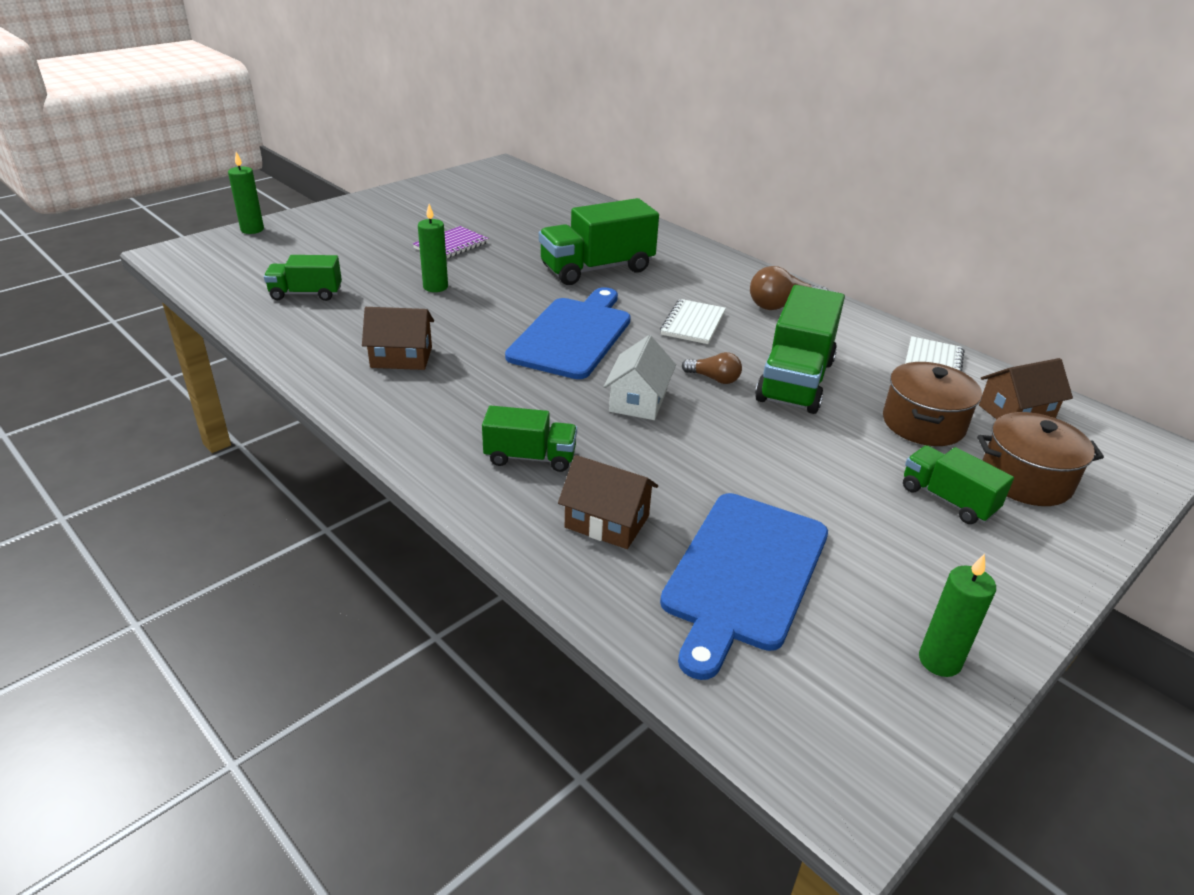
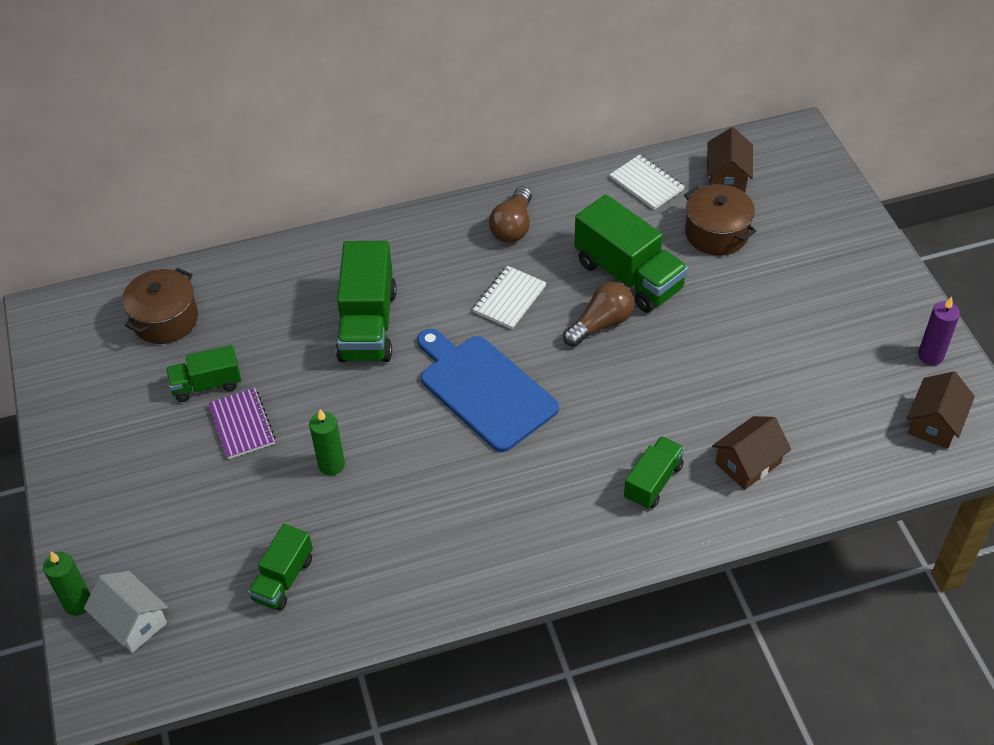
camera: 60 degrees left, 15 degrees up
brown house [362,307,434,370] -> brown house moved to [907,371,975,449]
white house [603,335,676,420] -> white house moved to [84,571,168,653]
white notebook [660,299,726,344] -> white notebook turned 75 degrees clockwise [473,266,546,329]
blue cutting board [660,493,828,680] -> none
brown light bulb [682,352,742,384] -> brown light bulb [563,282,634,347], size x1.57
green truck [903,445,1014,524] -> green truck moved to [166,345,241,402]
green candle [919,554,996,677] -> purple candle [918,297,960,365]
brown pot [977,412,1104,506] -> brown pot moved to [122,268,198,344]

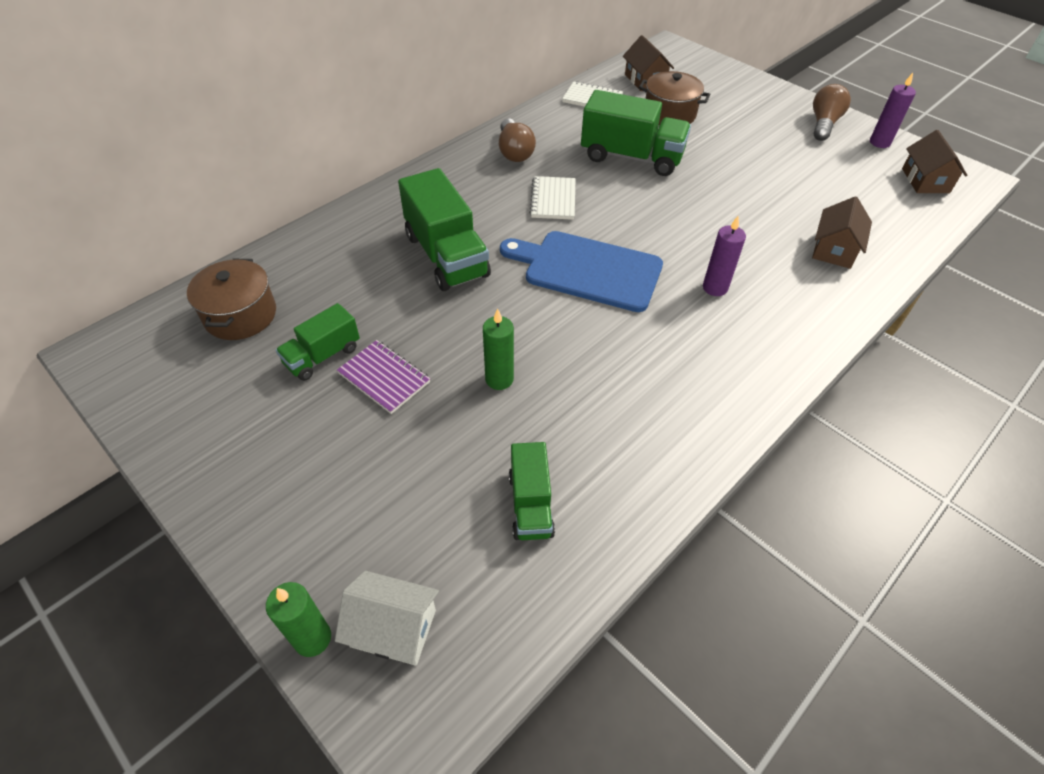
camera: 30 degrees left, 0 degrees up
brown light bulb [563,282,634,347] -> brown light bulb moved to [813,84,851,141]
green truck [624,436,685,509] -> none
none -> purple candle [703,216,746,296]

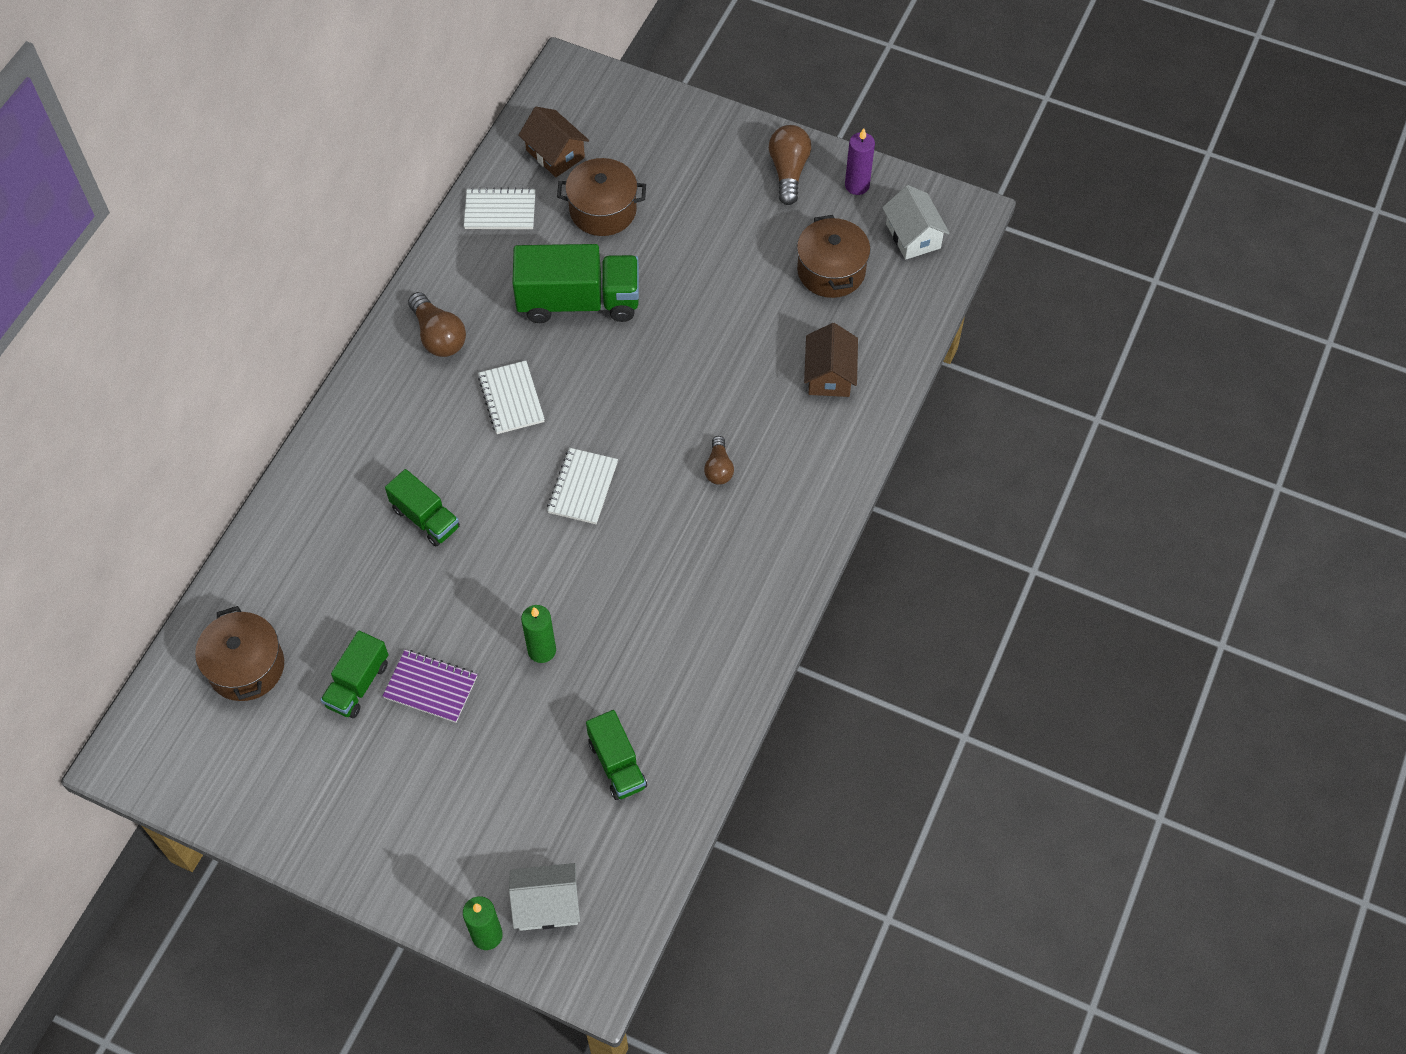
camera: 20 degrees left, 10 degrees up
green truck [398,168,491,291] -> green truck [385,469,460,546], size x0.57
blue cutting board [500,231,663,312] -> white notebook [547,448,618,524]
purple candle [703,216,746,296] -> brown light bulb [704,436,734,485]
brown house [902,130,967,193] -> white house [882,185,950,260]
none -> brown pot [797,215,870,298]

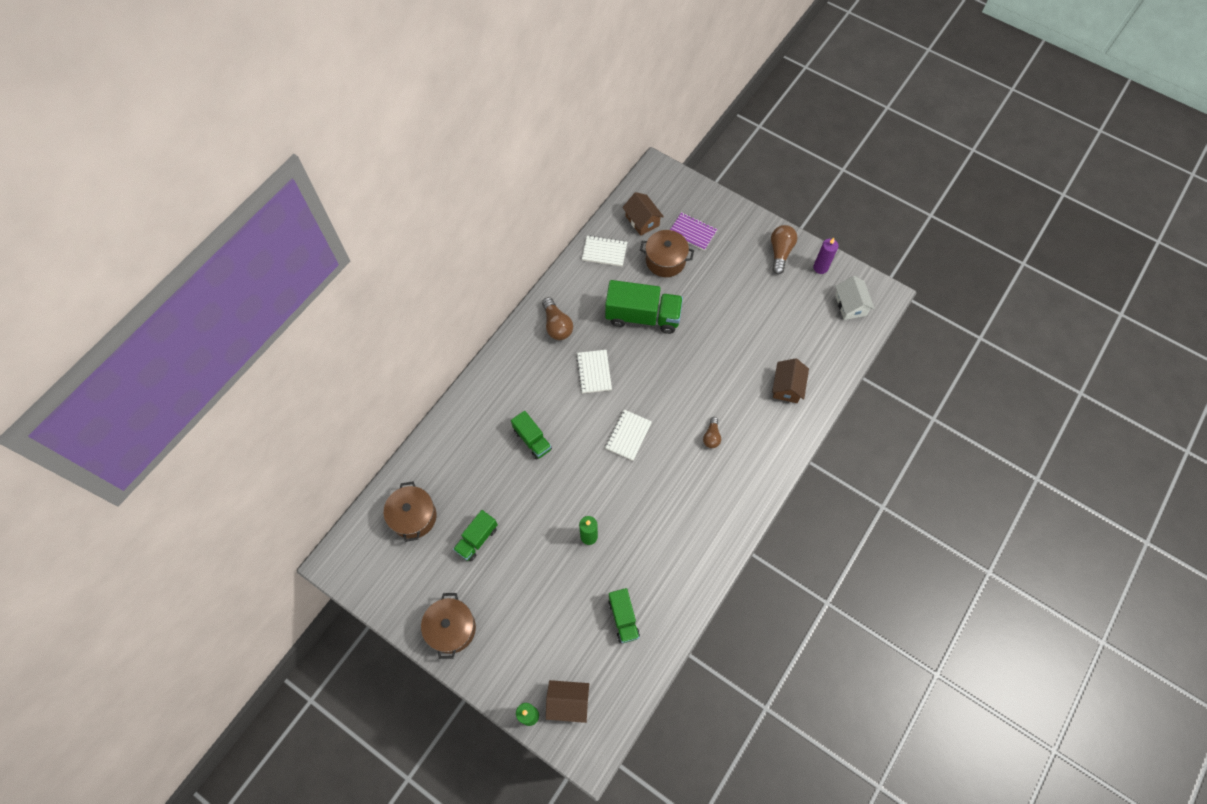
camera: 10 degrees right, 5 degrees up
purple notebook [383,650,477,723] -> purple notebook moved to [670,212,717,251]
white house [509,863,580,931] -> brown house [546,680,589,723]
brown pot [797,215,870,298] -> brown pot moved to [421,593,476,659]

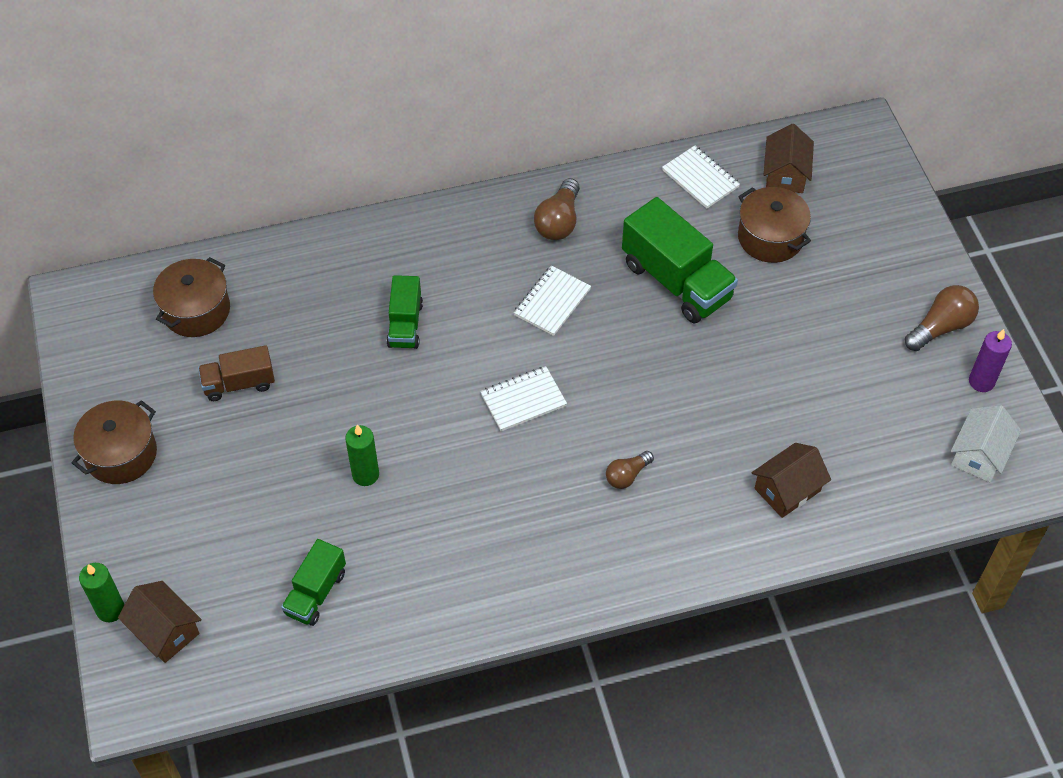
camera: 40 degrees right, 10 degrees down
green truck [453,510,498,561] -> brown truck [198,345,275,401]
purple notebook [670,212,717,251] -> none

